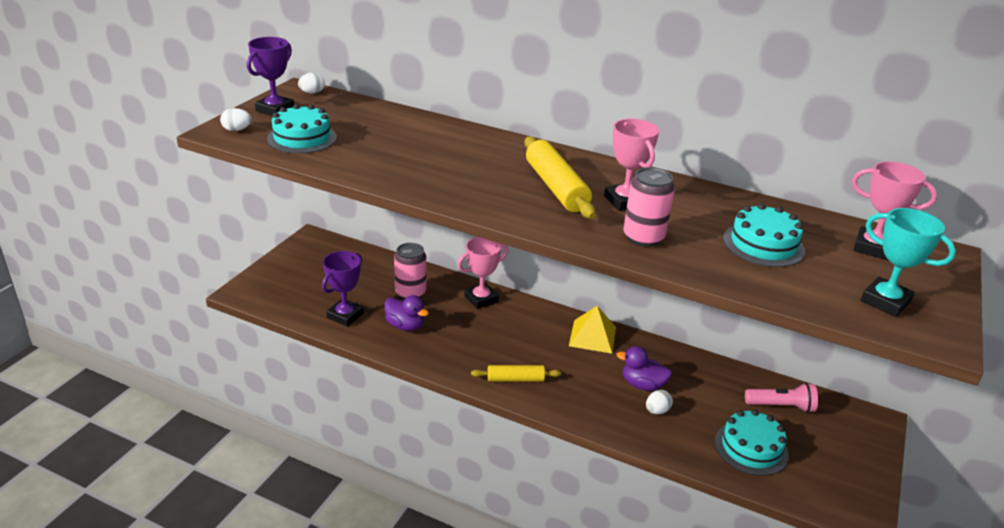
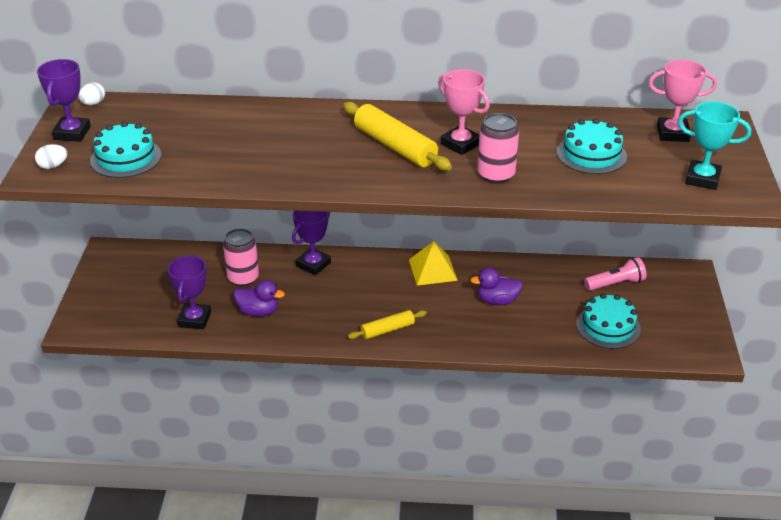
camera: 20 degrees left, 5 degrees up
pink trophy [457,237,508,309] -> purple trophy [292,211,331,275]
white egg [646,390,673,414] -> none

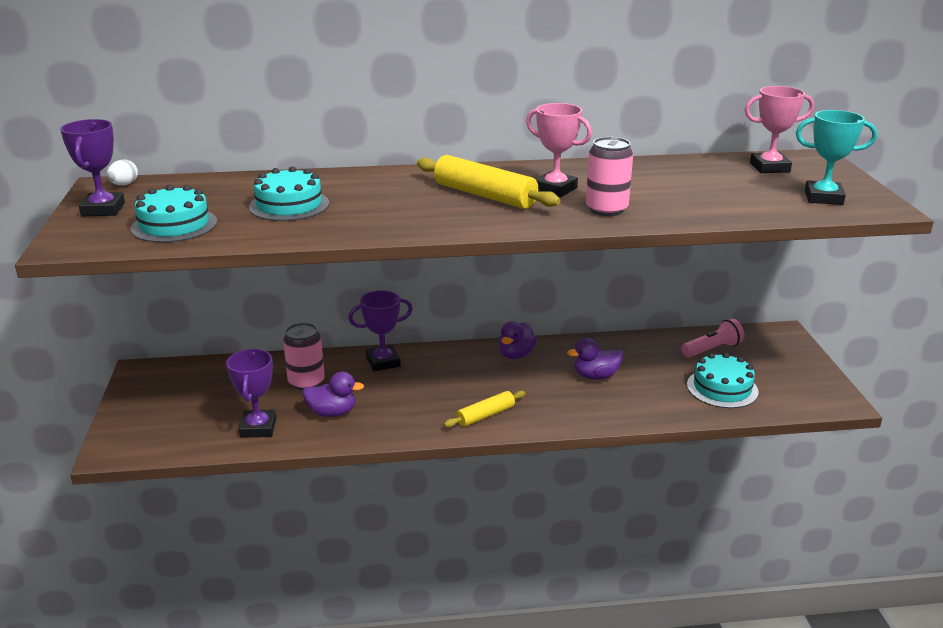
camera: 10 degrees left, 10 degrees down
white egg [35,144,68,169] -> none
purple trophy [292,211,331,275] -> purple trophy turned 45 degrees clockwise [348,290,413,372]
yellow pyramid [409,241,458,286] -> purple duck [499,321,537,359]
turquoise cake [557,118,627,174] -> turquoise cake moved to [249,166,329,221]

